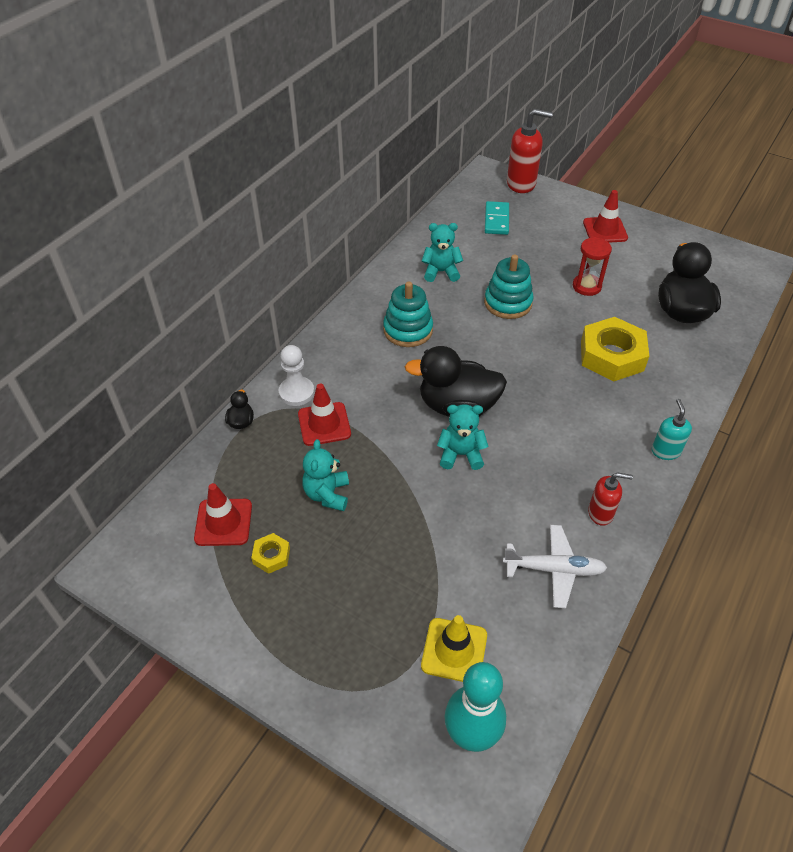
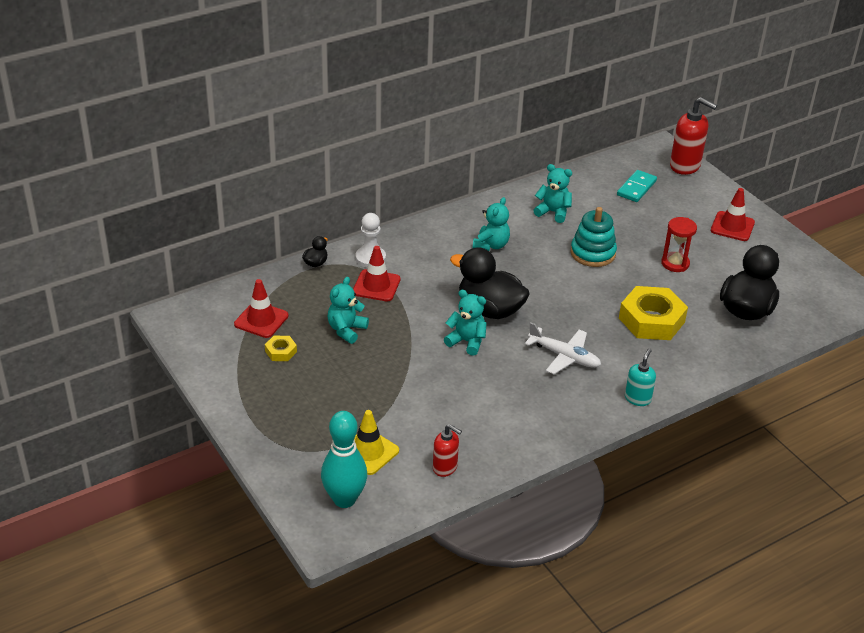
camera: 25 degrees right, 10 degrees down
turquoise stacking toy [383,282,433,347] -> turquoise teddy bear [473,197,510,251]
white plane [503,525,607,608] -> white plane moved to [525,322,601,374]
red soap dispenser [588,472,633,526] -> red soap dispenser moved to [433,424,462,477]

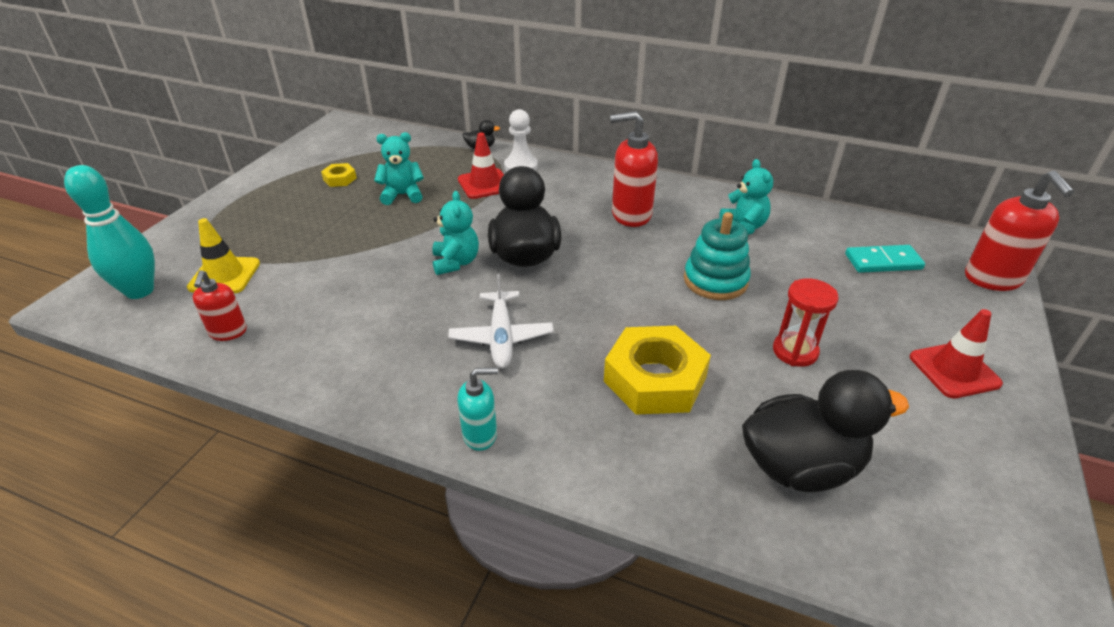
camera: 55 degrees right, 0 degrees up
red traffic cone [234,279,289,338] -> none
turquoise teddy bear [473,197,510,251] -> red soap dispenser [610,111,658,227]

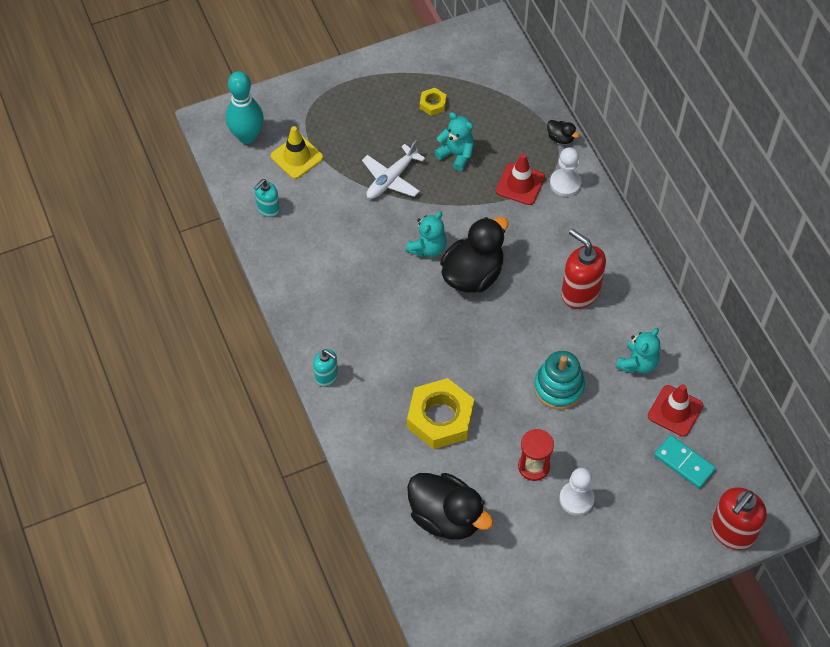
camera: 45 degrees right, 20 degrees up
red soap dispenser [193,270,247,341] -> turquoise soap dispenser [254,179,280,217]
white plane [448,274,554,368] -> white plane moved to [362,141,425,199]
red traffic cone [910,309,1003,398] -> red traffic cone moved to [648,384,703,437]
none -> white pawn [559,468,595,516]

